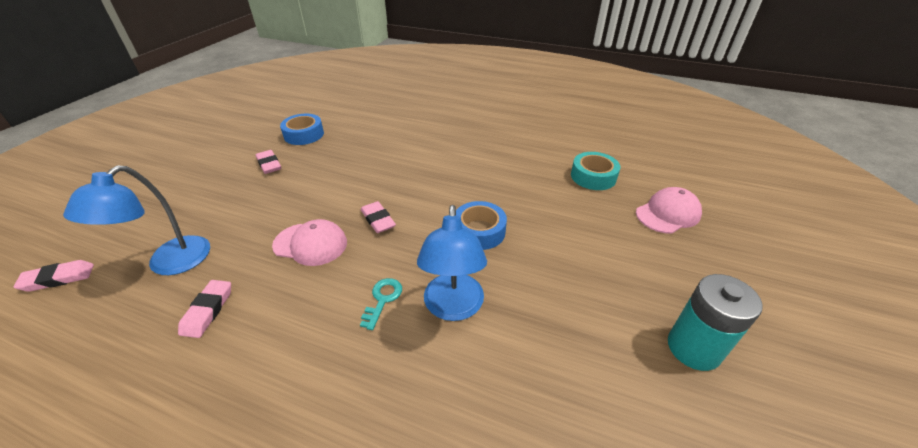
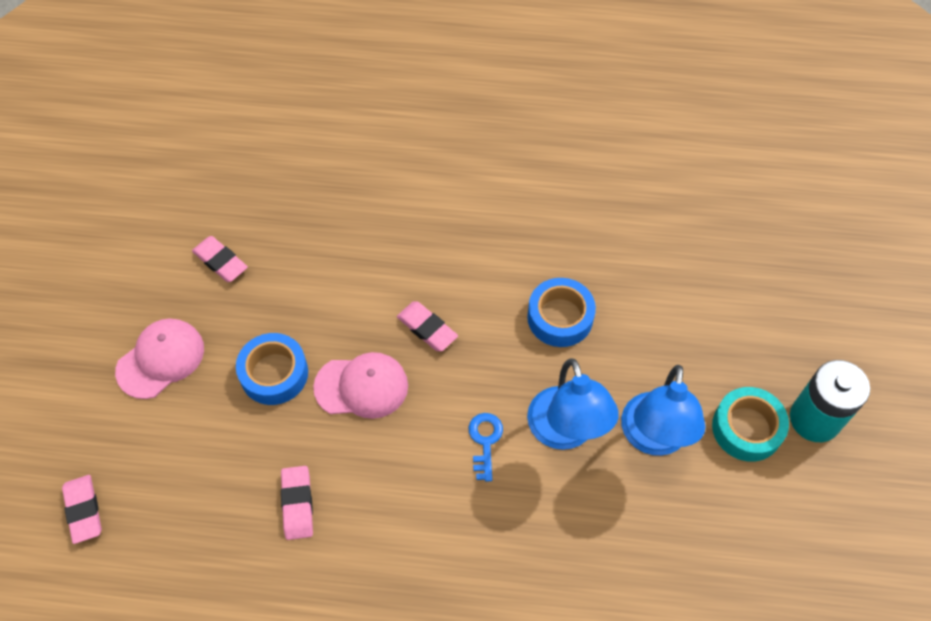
camera: 15 degrees left, 20 degrees up
pink eraser [13,260,94,292] -> pink eraser turned 75 degrees counterclockwise [62,475,102,544]
blue lamp [63,165,210,275] -> blue lamp moved to [621,365,706,456]
blue tape [280,114,324,145] -> blue tape moved to [236,333,308,405]
turquoise key [360,278,402,330] -> blue key [469,413,503,482]
turquoise tape [571,152,620,190] -> turquoise tape moved to [712,387,789,462]
pink cap [636,187,702,234] -> pink cap moved to [115,319,204,399]

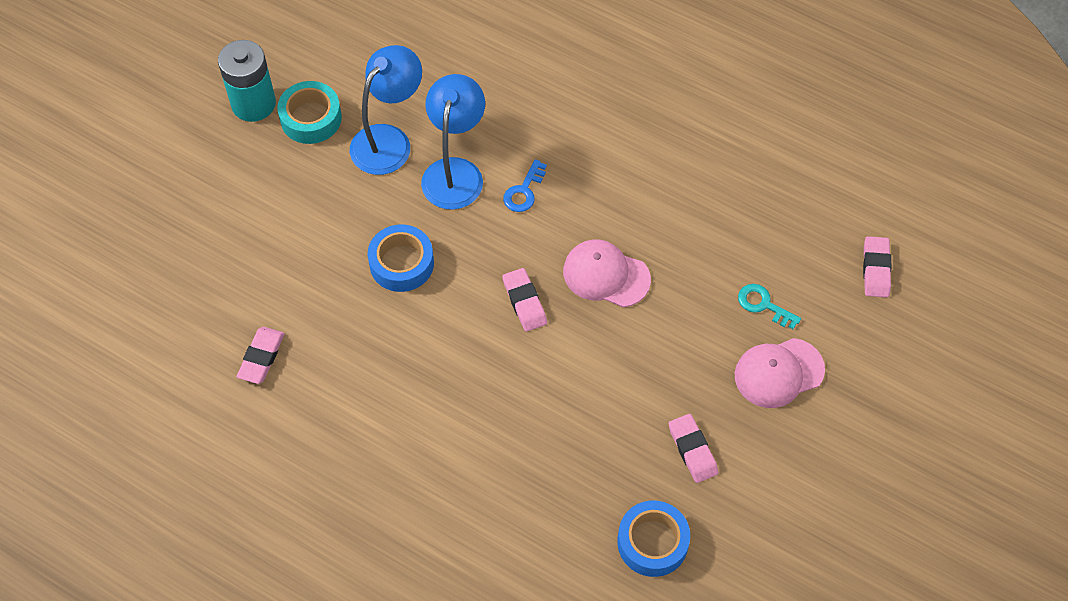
camera: 155 degrees left, 0 degrees up
blue tape [236,333,308,405] -> blue tape moved to [618,500,690,577]
pink eraser [281,466,313,540] -> pink eraser moved to [237,327,285,384]
none -> turquoise key [738,284,801,329]

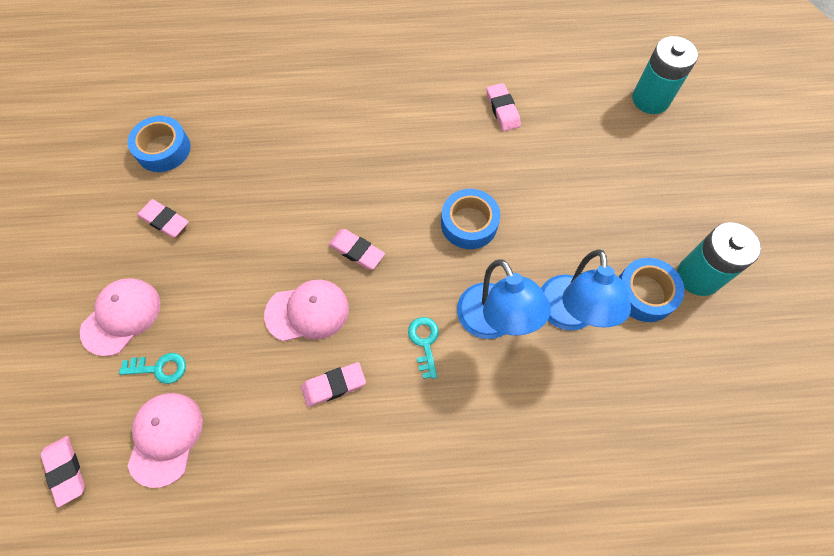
camera: 145 degrees right, 5 degrees up
turquoise tape [277,81,342,144] -> blue tape [619,258,684,322]
blue key [503,159,547,212] -> turquoise key [408,317,439,379]
none -> pink cap [128,393,203,488]
none -> pink eraser [301,362,366,407]
none -> turquoise battery [632,36,698,114]

